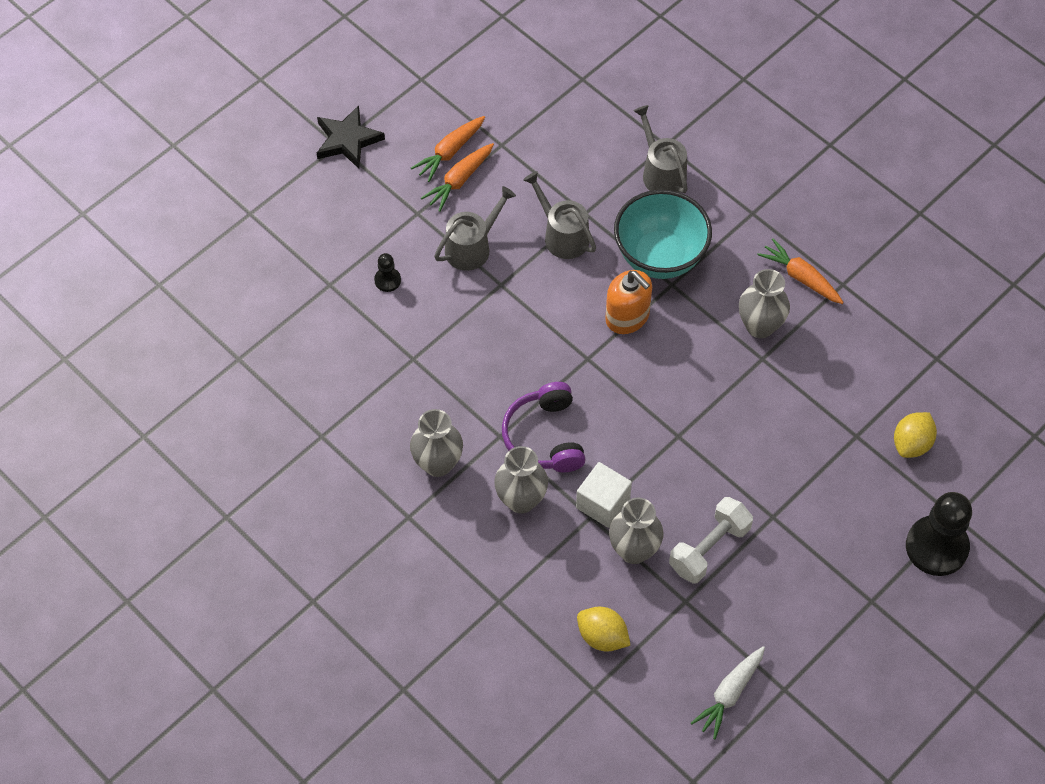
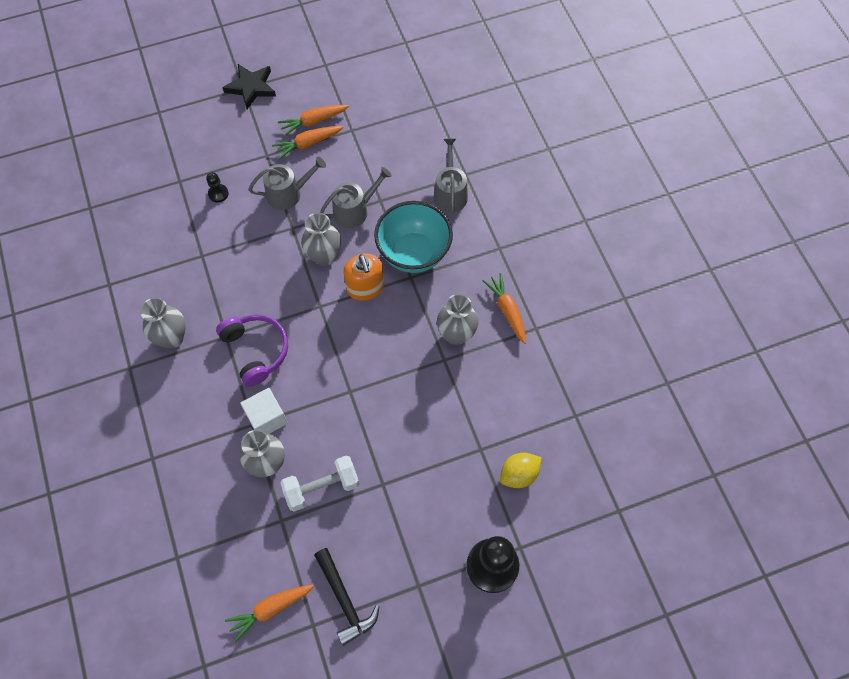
camera: 25 degrees right, 5 degrees up
grey vase [494,446,548,513] -> grey vase moved to [301,212,341,266]
purple headphones [502,382,586,472] -> purple headphones turned 135 degrees clockwise [216,314,288,387]
grey watering can [523,171,596,259] -> grey watering can turned 75 degrees clockwise [320,167,392,228]
yellow lemon [577,607,630,652] -> none
white carrot [691,646,765,740] -> orange carrot [225,585,314,642]
none -> black hammer [314,548,380,646]

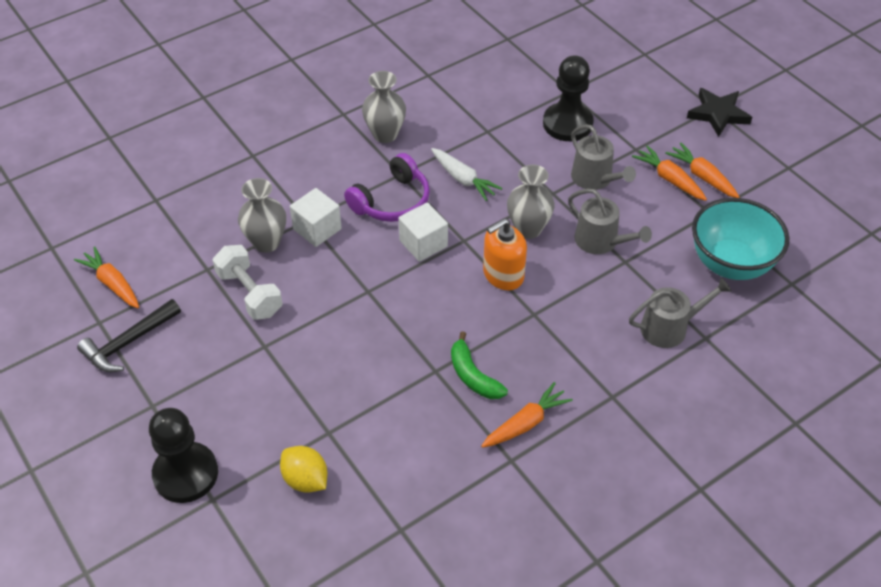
camera: 75 degrees right, 15 degrees down
black pawn [206,172,229,203] -> black pawn [543,55,594,141], size x2.18
turquoise bowl [374,201,453,273] -> turquoise bowl moved to [692,198,789,280]
grey vase [437,294,478,345] -> green banana [451,331,508,399]
none -> white cube [398,202,448,262]
none -> white carrot [431,148,502,201]

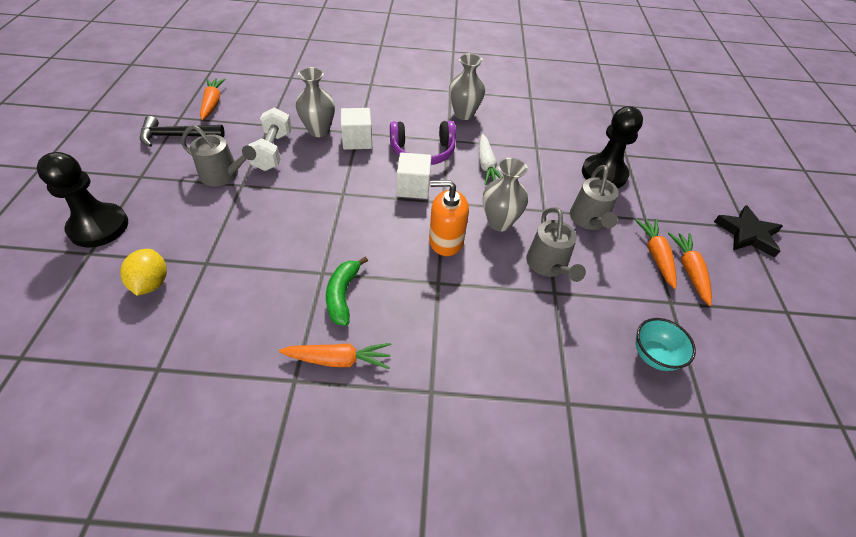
camera: 35 degrees right, 0 degrees up
grey watering can [629,278,731,348] -> grey watering can moved to [181,125,256,186]
turquoise bowl [692,198,789,280] -> turquoise bowl [636,318,696,371], size x0.54

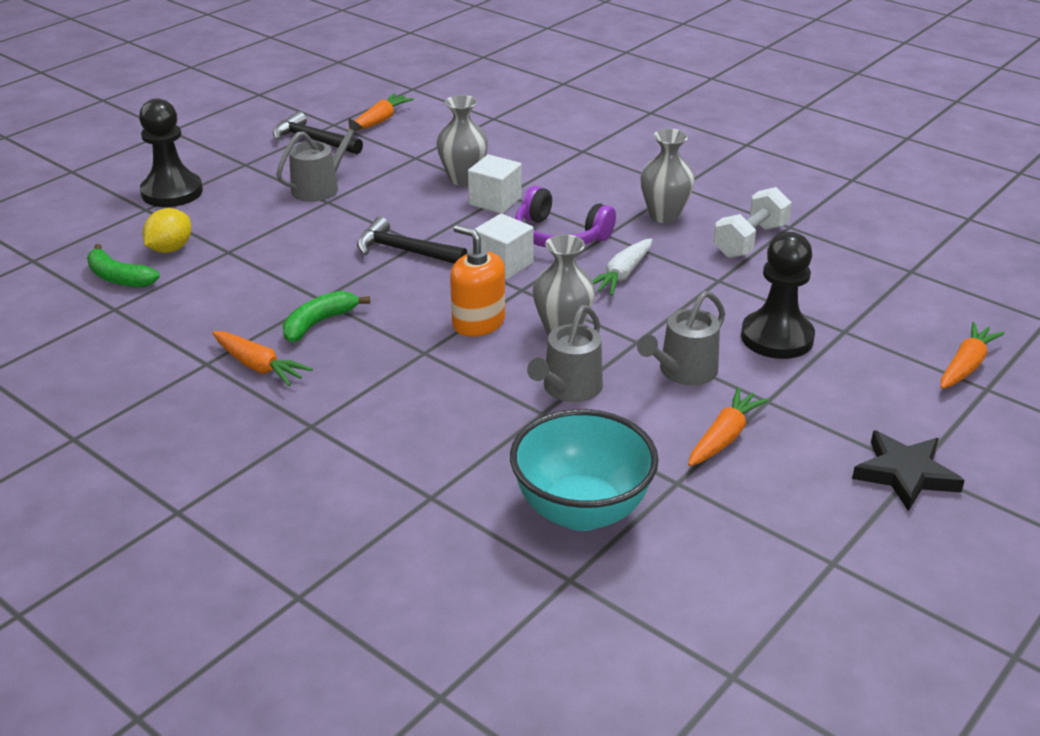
camera: 40 degrees right, 15 degrees down
grey watering can [181,125,256,186] -> grey watering can turned 105 degrees counterclockwise [276,118,363,202]
white dumbbell [248,108,292,171] -> white dumbbell moved to [713,187,792,258]
turquoise bowl [636,318,696,371] -> turquoise bowl [510,409,659,531], size x1.85
orange carrot [668,232,712,306] -> orange carrot moved to [941,322,1005,389]
none -> green banana [87,244,160,287]
none -> black hammer [357,217,467,264]

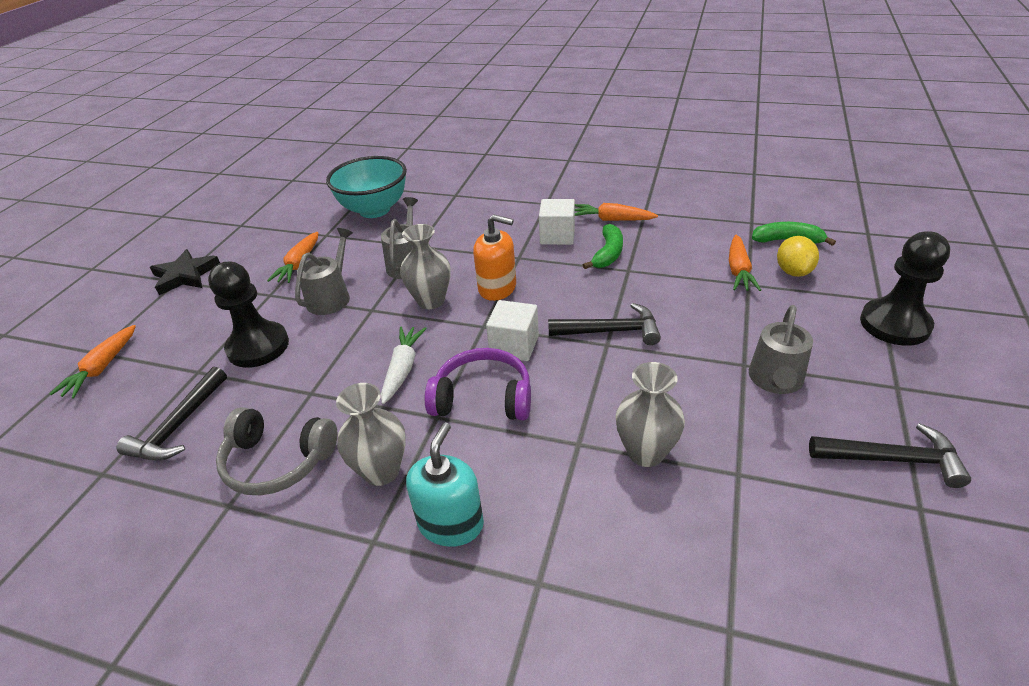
camera: 160 degrees right, 5 degrees up
orange carrot [348,93,414,131] -> orange carrot moved to [729,235,761,291]
white cube [468,155,522,214] -> white cube moved to [539,199,575,245]
white dumbbell [713,187,792,258] -> grey headphones [216,407,338,495]
none -> black hammer [117,367,227,461]
none -> turquoise soap dispenser [406,422,484,547]

